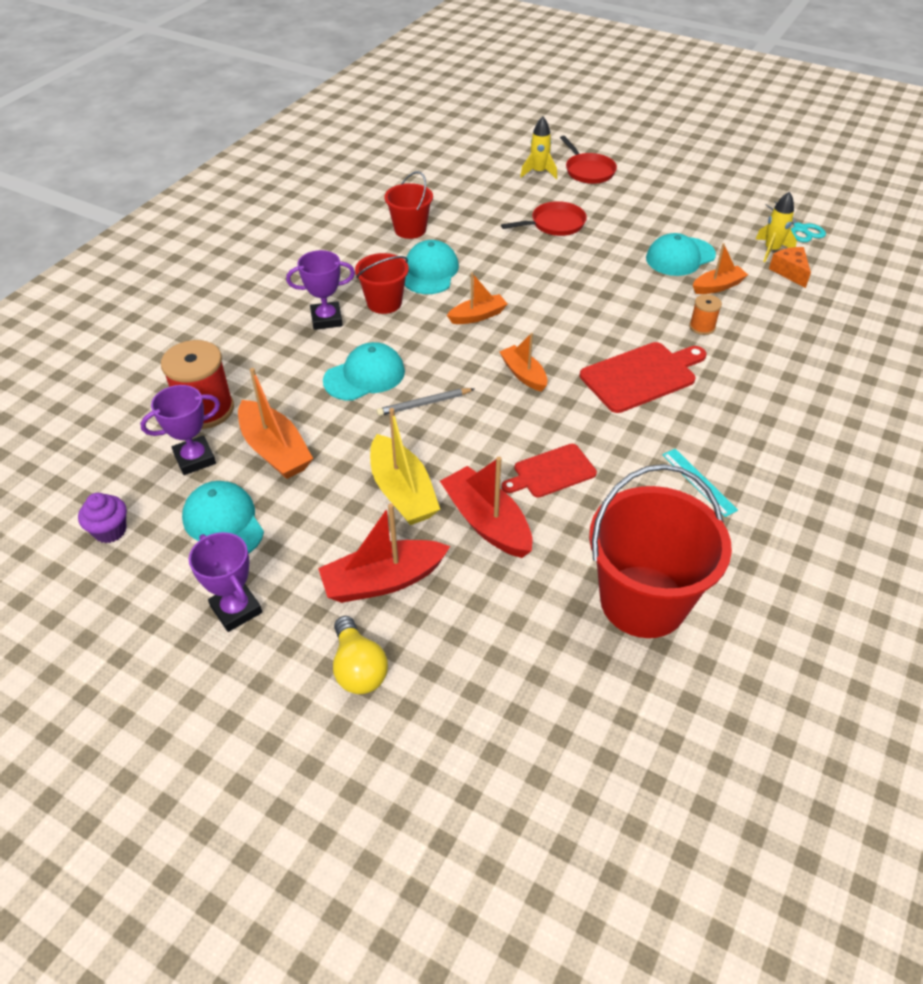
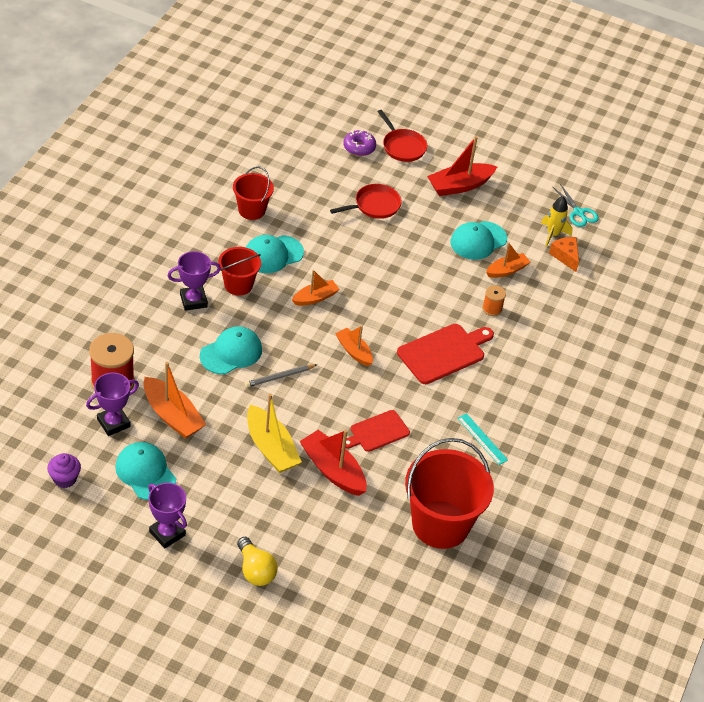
camera: 10 degrees left, 0 degrees up
red boat [318,503,450,603] -> red boat moved to [427,136,497,196]
turquoise cap [405,240,459,294] -> turquoise cap turned 120 degrees counterclockwise [246,235,304,273]
yellow rocket [520,116,557,179] -> purple donut [343,130,376,156]

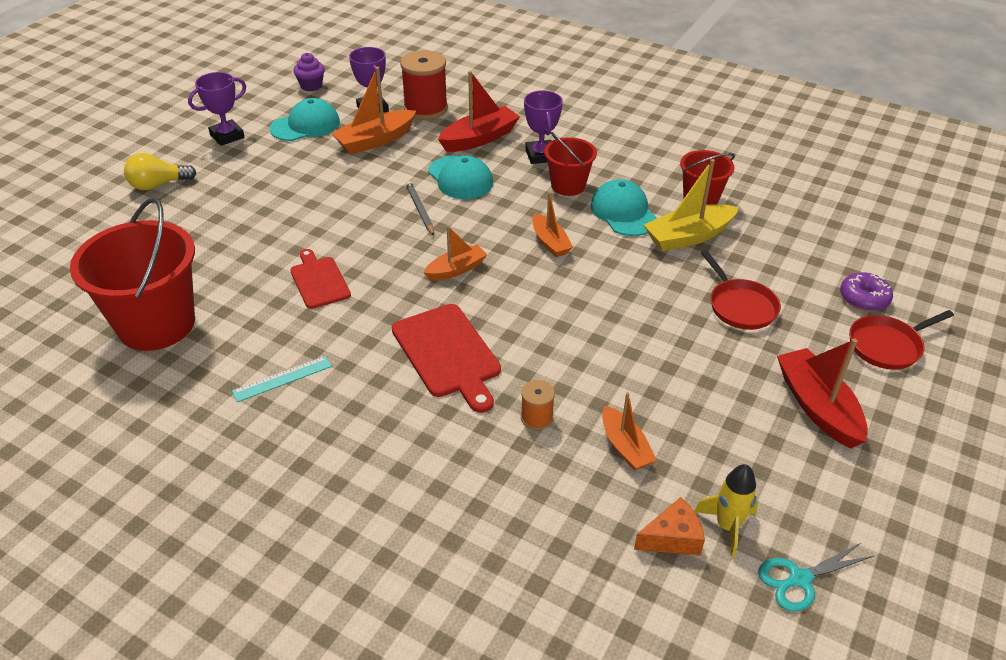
camera: 100 degrees right, 5 degrees down
yellow boat [247,394,302,473] -> yellow boat moved to [644,159,739,251]
red boat [299,430,367,496] -> red boat moved to [438,71,520,152]
turquoise cap [450,221,507,260] -> none

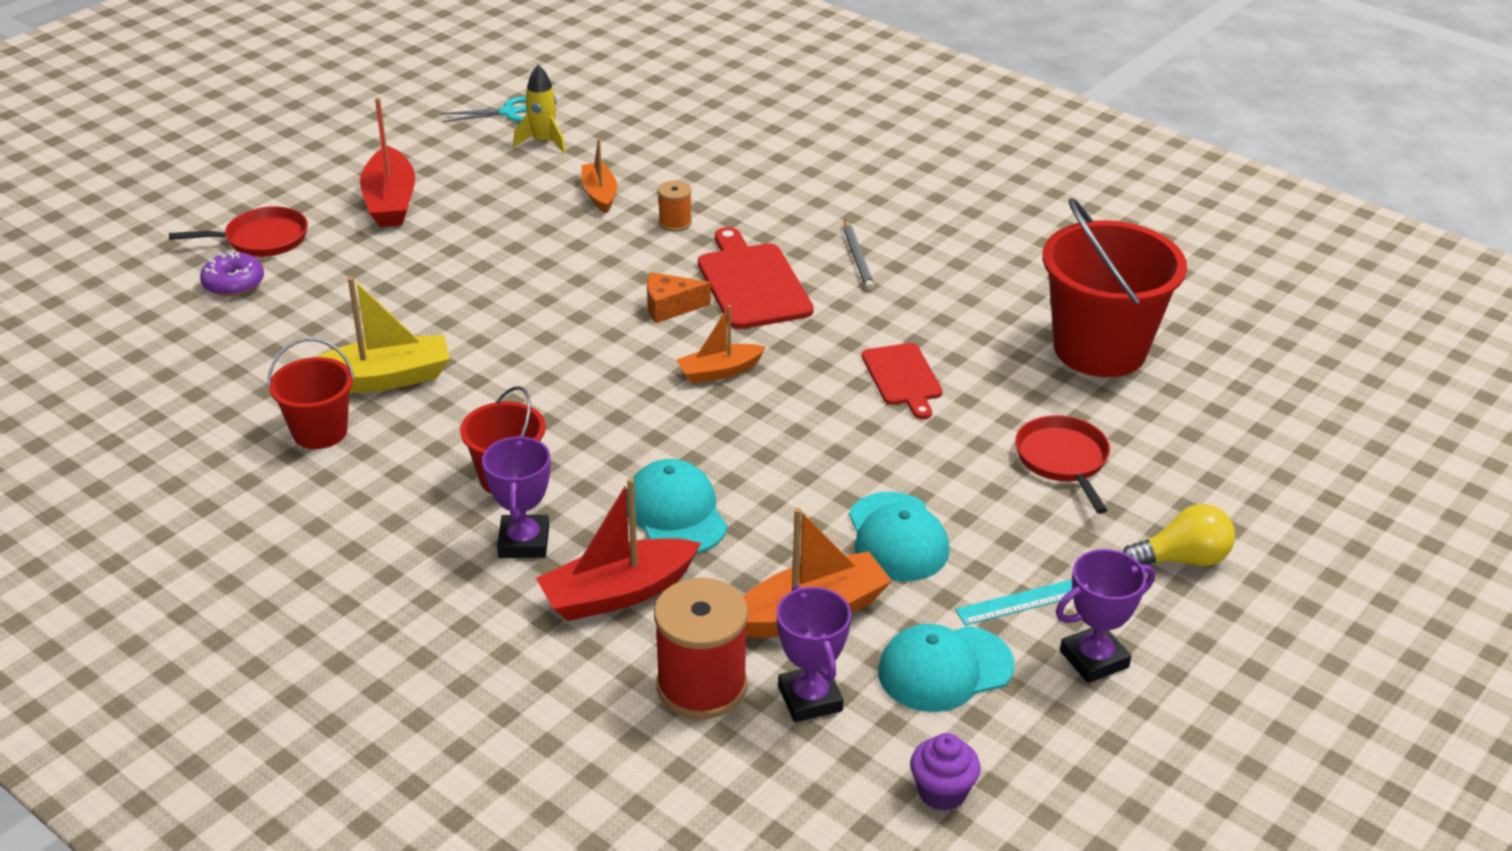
camera: 170 degrees left, 5 degrees down
turquoise ruler [232,356,332,402] -> turquoise ruler moved to [955,579,1072,625]
grey pencil [406,181,434,236] -> grey pencil moved to [844,219,874,290]
orange boat [533,192,573,257] -> none
turquoise cap [591,179,657,236] -> turquoise cap moved to [849,492,949,581]
orange cheese [634,497,705,556] -> orange cheese moved to [647,272,711,323]
red pan [701,250,781,330] -> red pan moved to [1015,415,1110,514]

